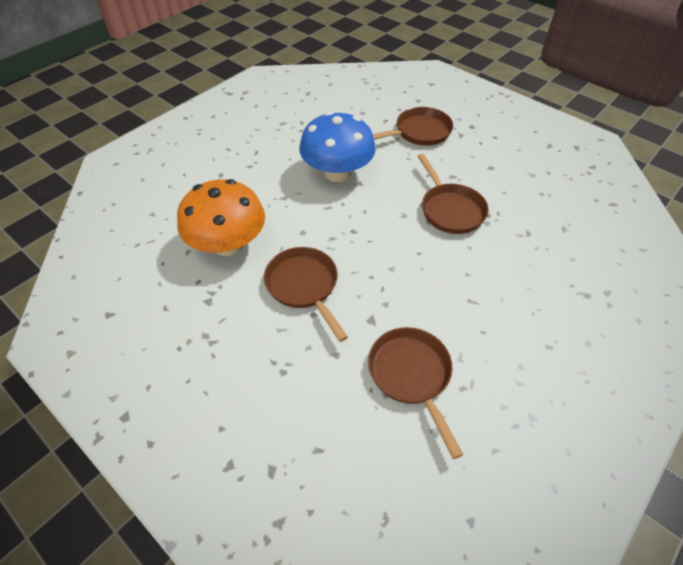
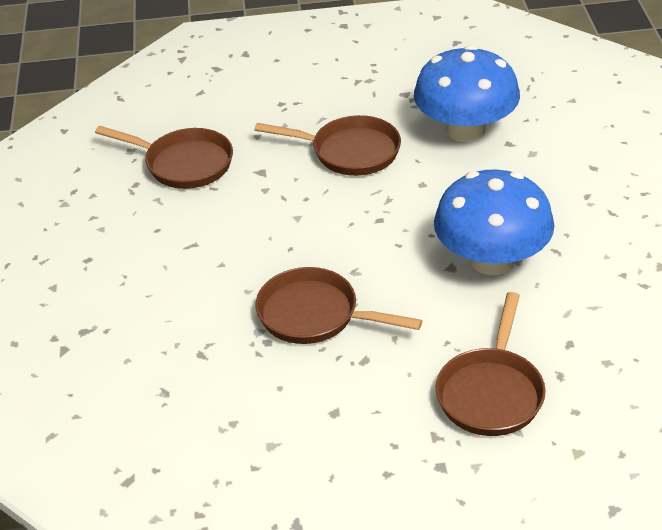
camera: 135 degrees right, 10 degrees down
orange mushroom [177,179,265,256] -> blue mushroom [414,45,520,142]

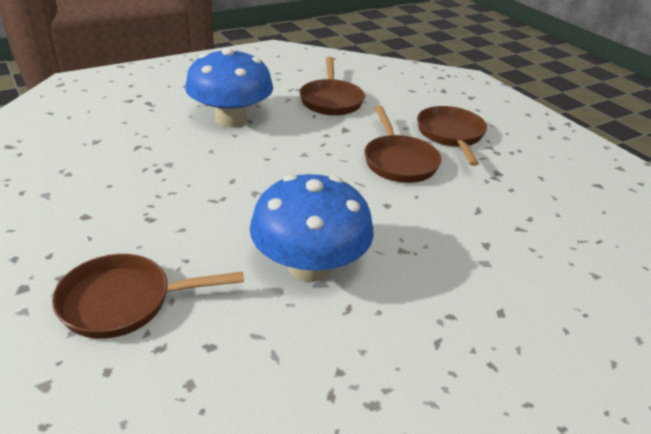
camera: 60 degrees right, 5 degrees down
brown pan [256,267,423,344] -> brown pan moved to [417,106,487,166]
blue mushroom [414,45,520,142] -> blue mushroom moved to [185,48,273,127]

